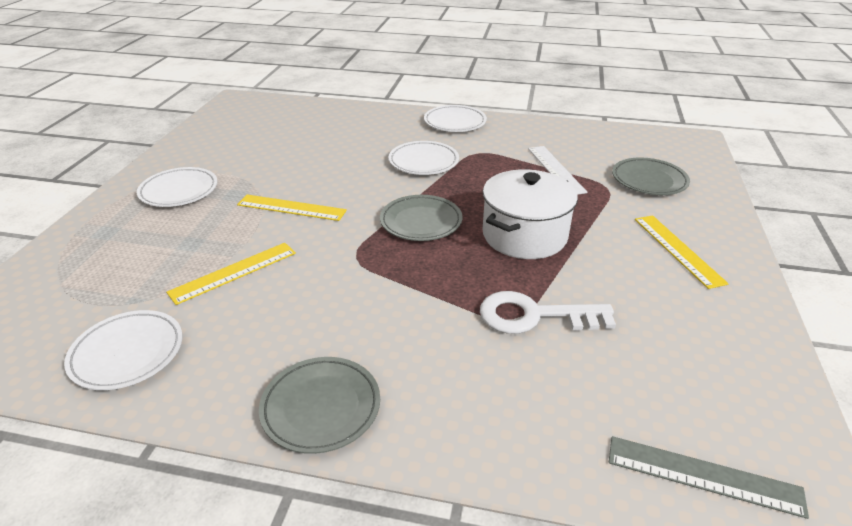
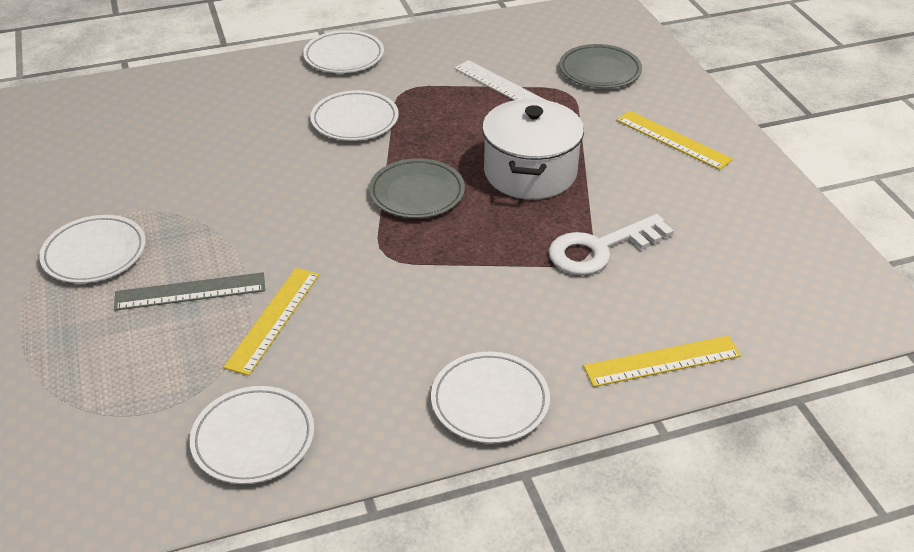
camera: 30 degrees left, 5 degrees up
yellow ruler [237,195,347,221] -> yellow ruler moved to [583,336,741,387]
grey plate [259,357,380,454] -> white plate [431,352,550,444]
grey ruler [609,436,809,519] -> grey ruler moved to [114,272,265,311]

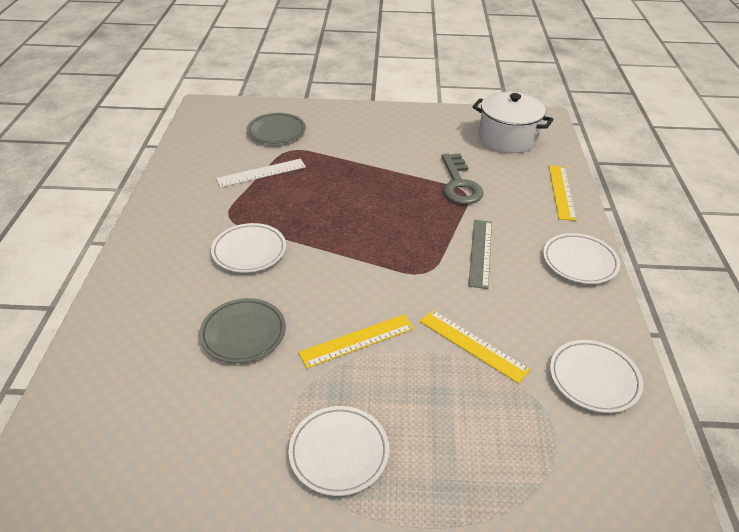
camera: 70 degrees left, 0 degrees up
grey ruler [114,272,265,311] -> grey ruler moved to [468,220,492,289]
white plate [303,30,384,73] -> none
grey plate [369,158,465,218] -> grey plate moved to [199,298,286,363]
white pot [482,99,584,200] -> white pot moved to [472,92,554,153]
white key [548,214,674,275] -> grey key [441,153,483,204]
yellow ruler [616,111,733,170] -> yellow ruler moved to [298,314,414,368]

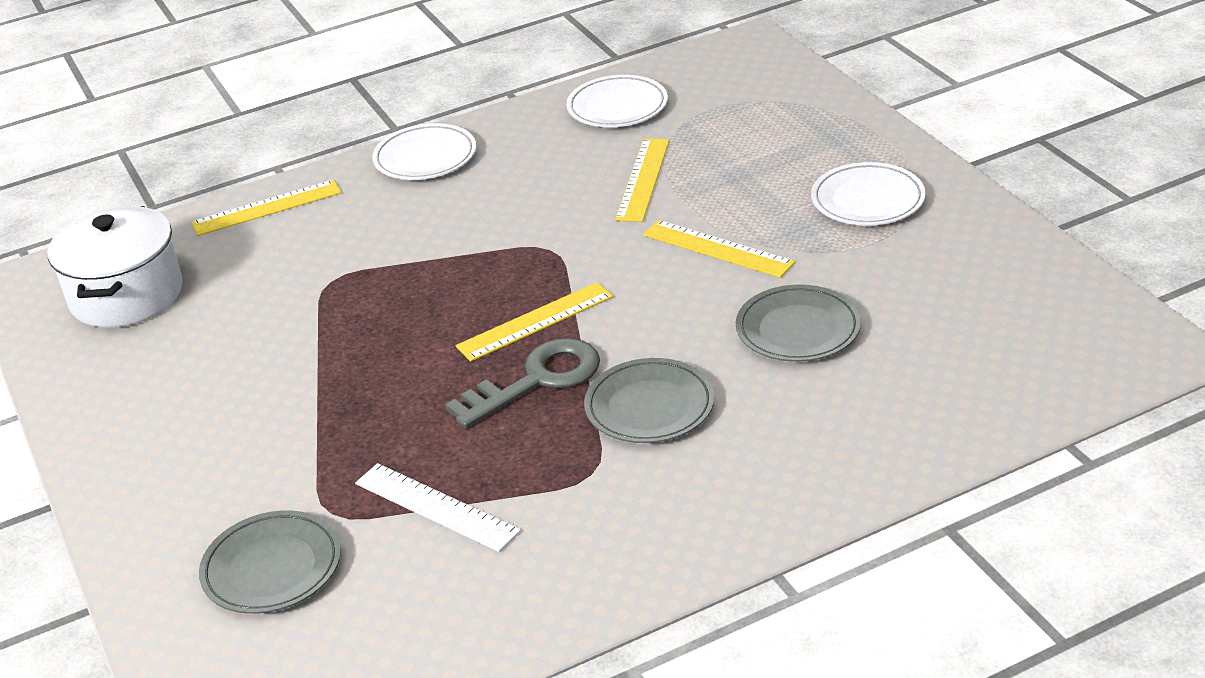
camera: 115 degrees left, 5 degrees down
white plate [211,223,286,273] -> grey plate [584,358,715,443]
grey key [441,153,483,204] -> grey key moved to [445,338,600,428]
grey ruler [468,220,492,289] -> none
none -> yellow ruler [456,282,613,362]

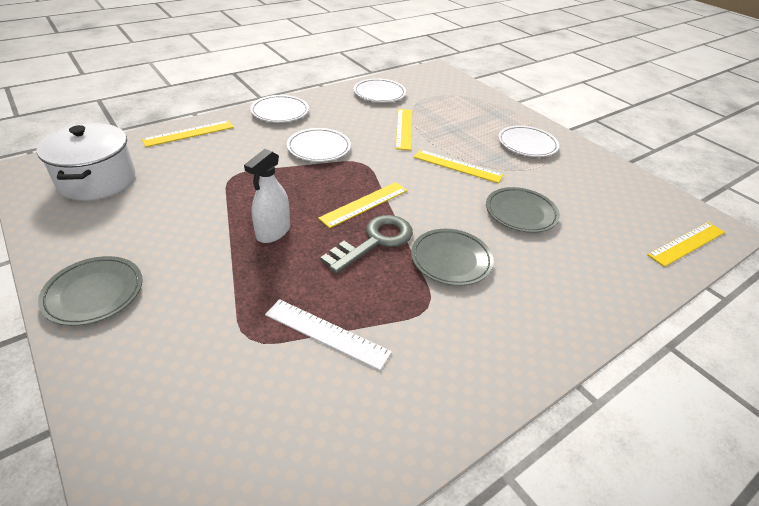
camera: 15 degrees left, 5 degrees up
grey plate [199,510,341,614] -> grey plate moved to [38,256,142,326]
none -> white spray bottle [244,149,290,243]
none -> white plate [287,128,351,162]
none -> yellow ruler [647,222,725,267]

